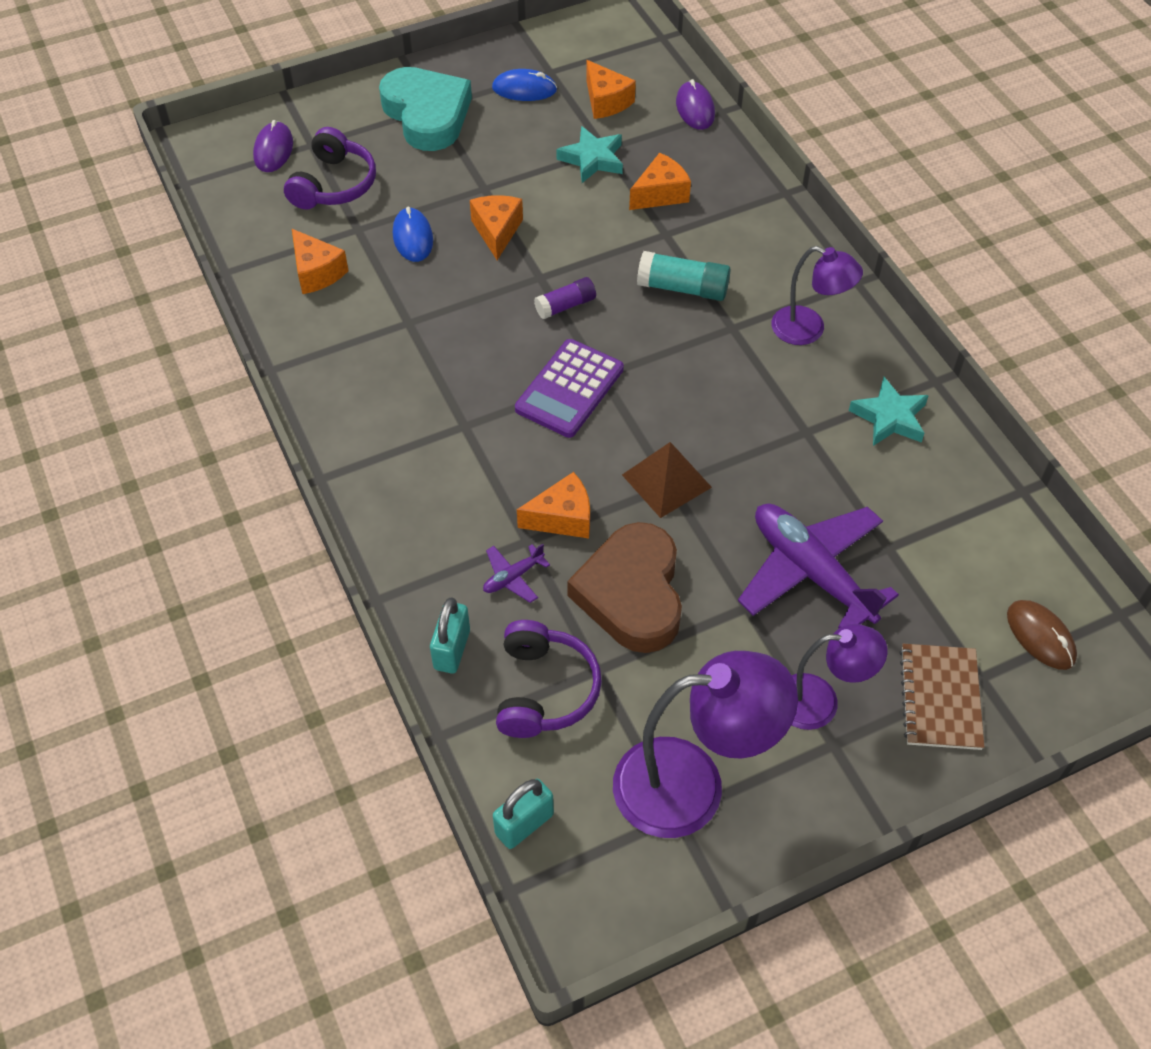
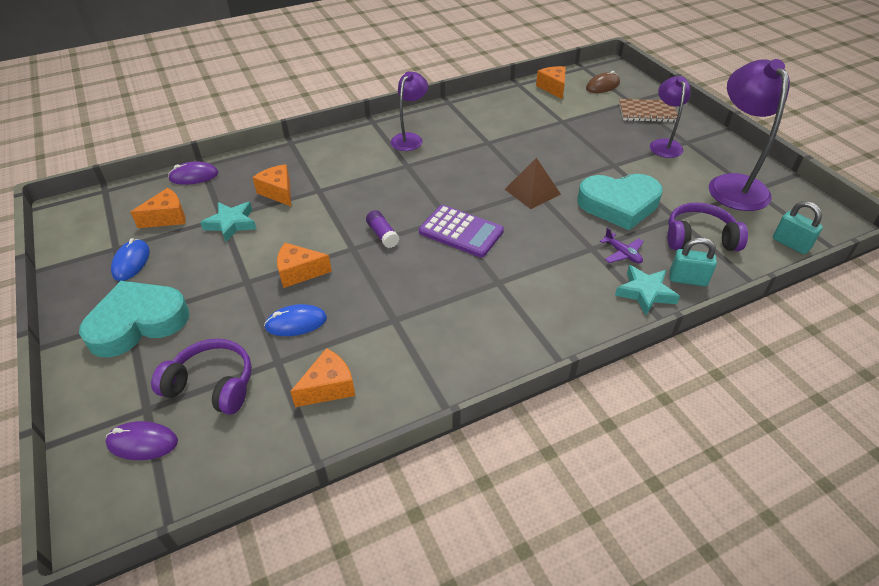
camera: 90 degrees left, 10 degrees down
orange cheese [517,472,590,538] -> orange cheese moved to [536,66,566,99]
brown heart [567,522,682,653] -> turquoise heart [578,174,663,230]
turquoise glue stick [637,251,730,301] -> none
purple plane [738,503,899,628] -> none
turquoise star [849,377,929,446] -> turquoise star moved to [615,265,680,315]

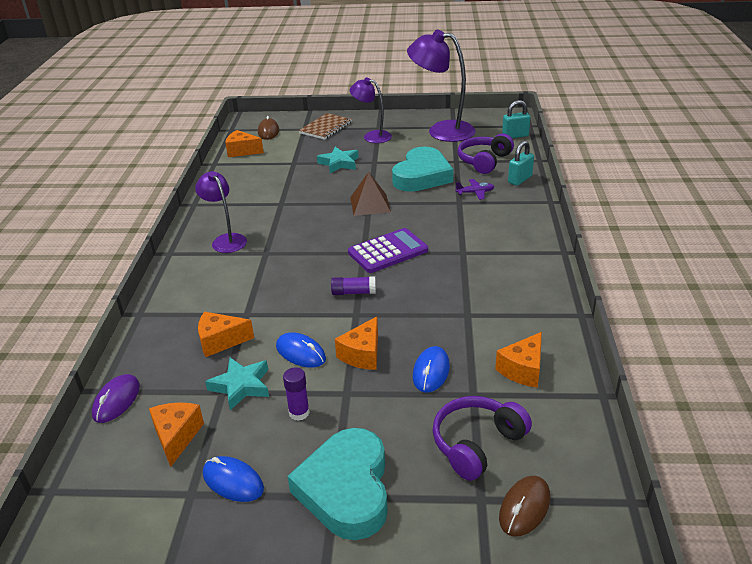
camera: 60 degrees left, 10 degrees down
purple mouse [105,421,178,460] -> brown mouse [499,476,550,537]
orange cheese [290,348,355,407] -> orange cheese turned 135 degrees counterclockwise [495,332,542,388]
turquoise star [615,265,680,315] -> turquoise star moved to [317,147,359,173]
none -> blue mouse [276,332,326,367]
none -> purple glue stick [283,368,310,421]

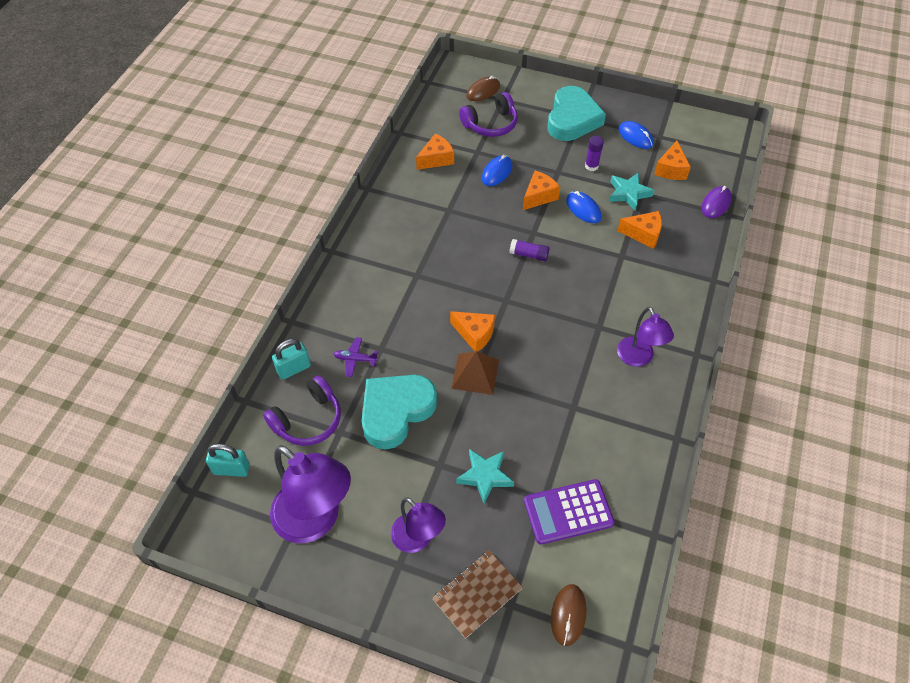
camera: 165 degrees left, 20 degrees up
orange cheese [225,130,264,157] -> orange cheese moved to [450,311,495,351]
purple calculator [348,228,428,273] -> purple calculator moved to [524,479,615,545]

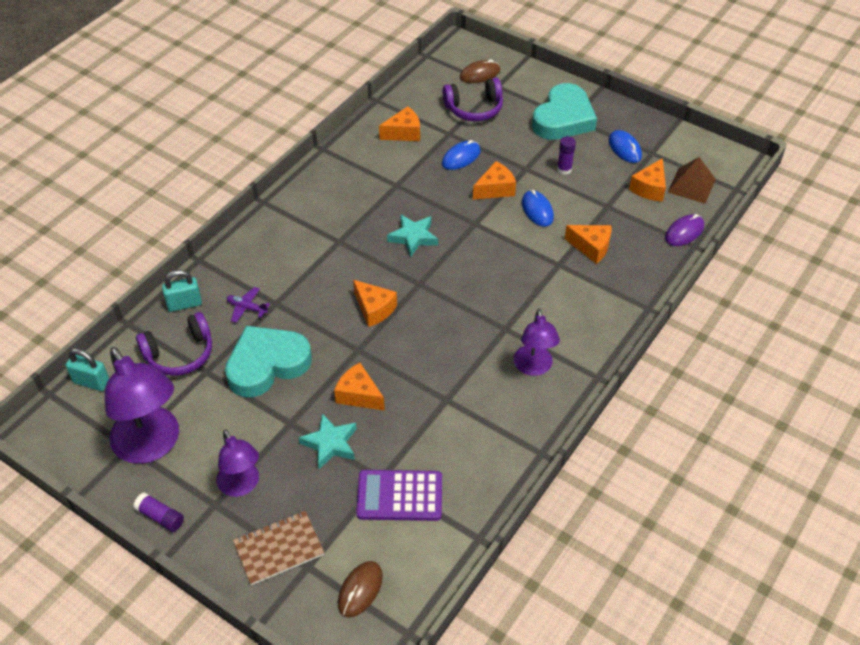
camera: 15 degrees right, 5 degrees down
brown pyramid [451,351,499,395] -> brown pyramid moved to [668,157,716,204]
purple glue stick [509,239,550,261] -> purple glue stick moved to [133,492,184,532]
turquoise star [609,172,655,211] -> turquoise star moved to [387,214,438,257]
none -> orange cheese [334,363,385,411]

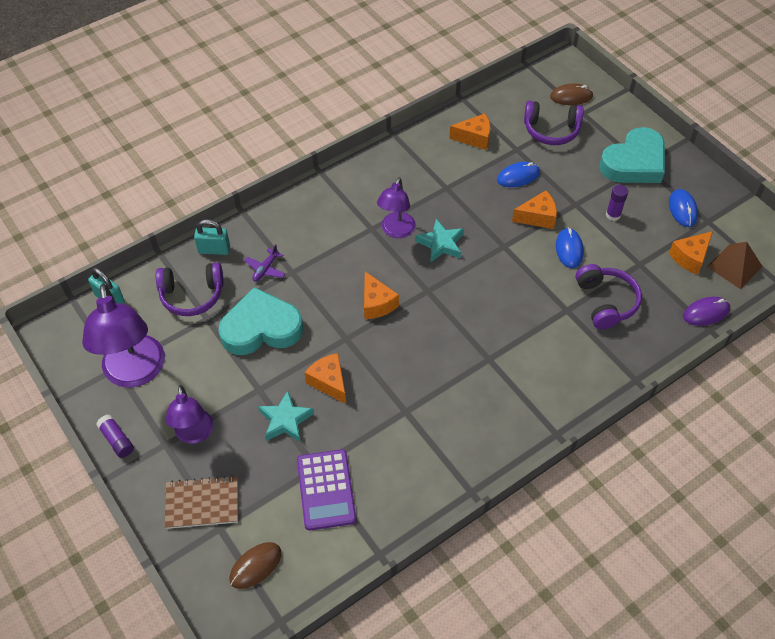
camera: 20 degrees right, 5 degrees up
purple plane [227,287,270,323] -> purple plane turned 105 degrees counterclockwise [244,244,285,282]
purple calculator [356,470,442,521] -> purple calculator turned 120 degrees counterclockwise [297,449,356,531]
purple lamp [514,308,560,376] -> purple lamp moved to [377,177,416,238]
orange cheese [565,225,611,264] -> purple headphones [575,264,642,330]

